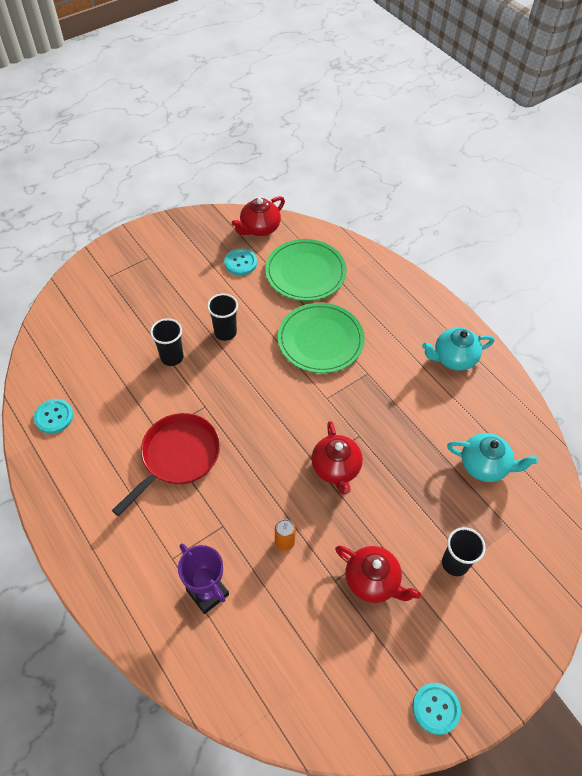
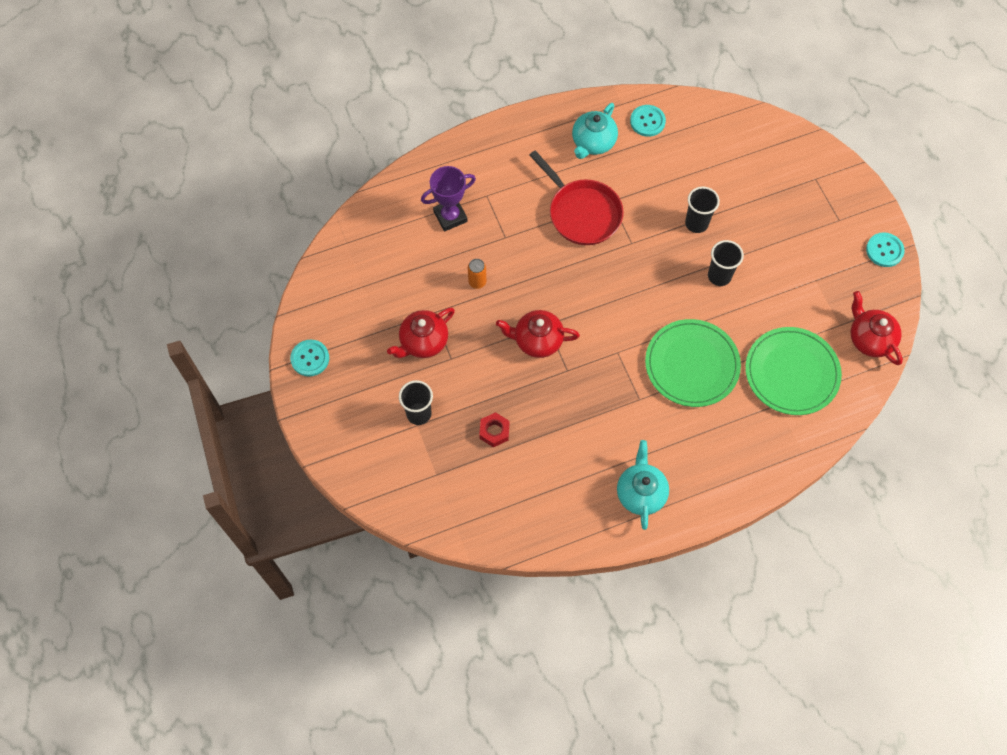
camera: 105 degrees right, 10 degrees up
turquoise button [224,248,257,275] -> turquoise button moved to [866,232,905,267]
turquoise teapot [447,433,538,482] -> turquoise teapot moved to [572,103,618,159]
none -> red nut [479,412,509,447]

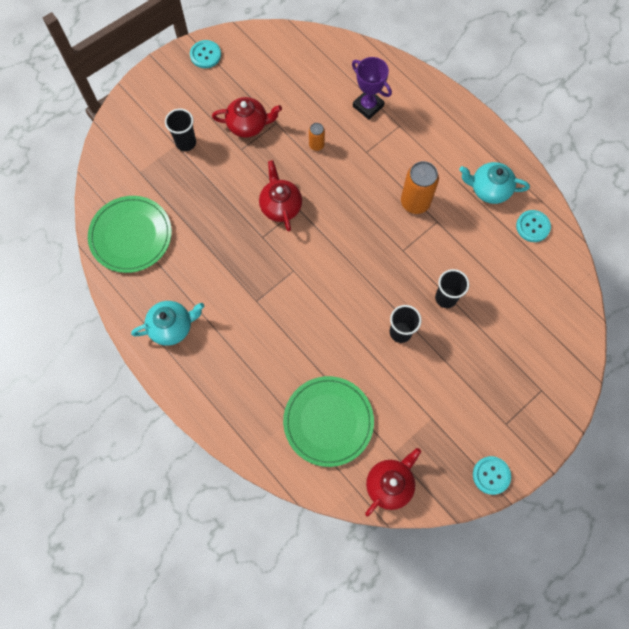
camera: 70 degrees right, 5 degrees up
red teapot [387,307,455,358] -> red teapot turned 150 degrees clockwise [212,97,282,138]
red nut [479,412,509,447] -> none
red pan [529,150,624,245] -> orange can [401,161,439,214]
green plate [645,319,741,407] -> green plate moved to [88,196,172,273]

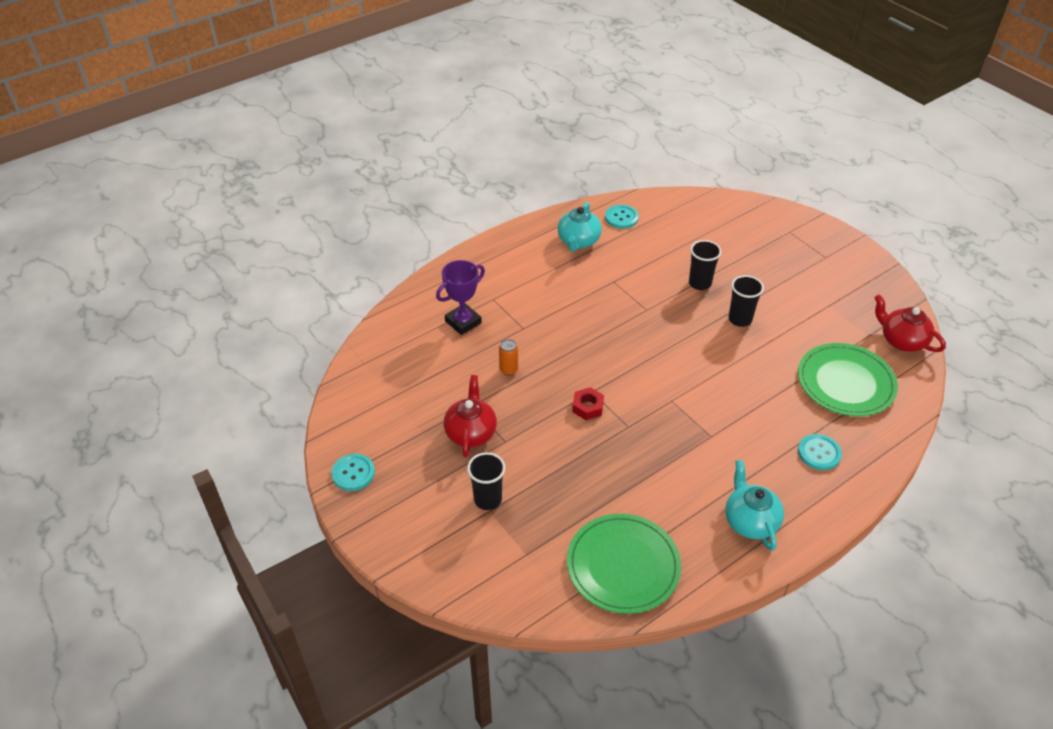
camera: 85 degrees left, 25 degrees down
red teapot [259,160,302,232] -> red nut [572,387,604,420]
orange can [401,161,439,214] -> none
turquoise button [473,456,511,495] -> turquoise button moved to [798,434,842,470]

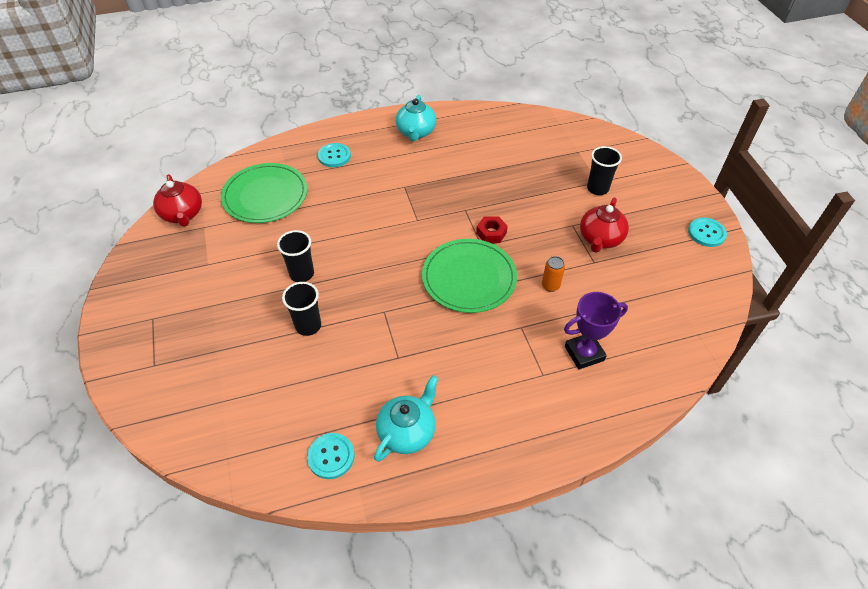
camera: 160 degrees left, 5 degrees up
green plate [567,514,681,614] -> green plate moved to [422,239,517,313]

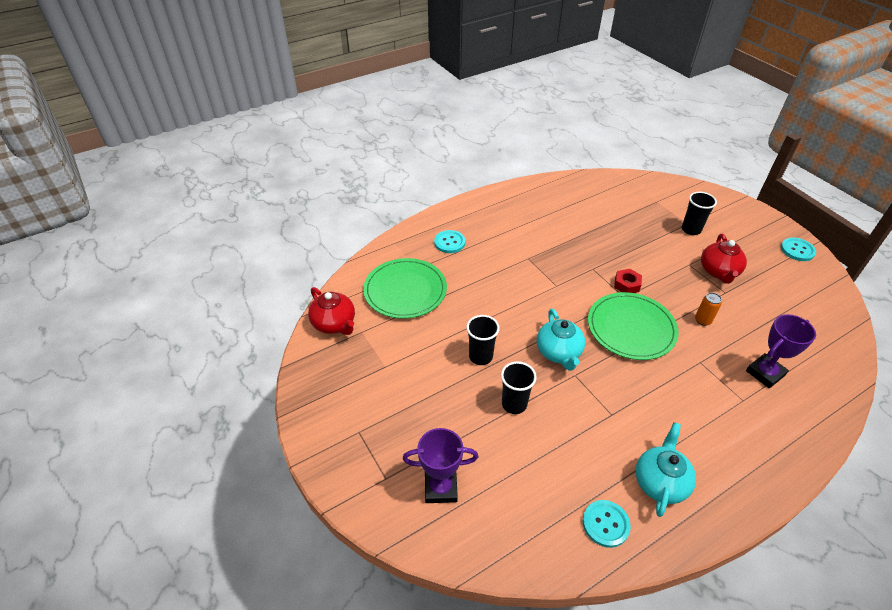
camera: 15 degrees left, 5 degrees down
turquoise teapot [396,95,436,141] -> turquoise teapot moved to [537,309,585,371]
none -> purple trophy [403,428,478,503]

